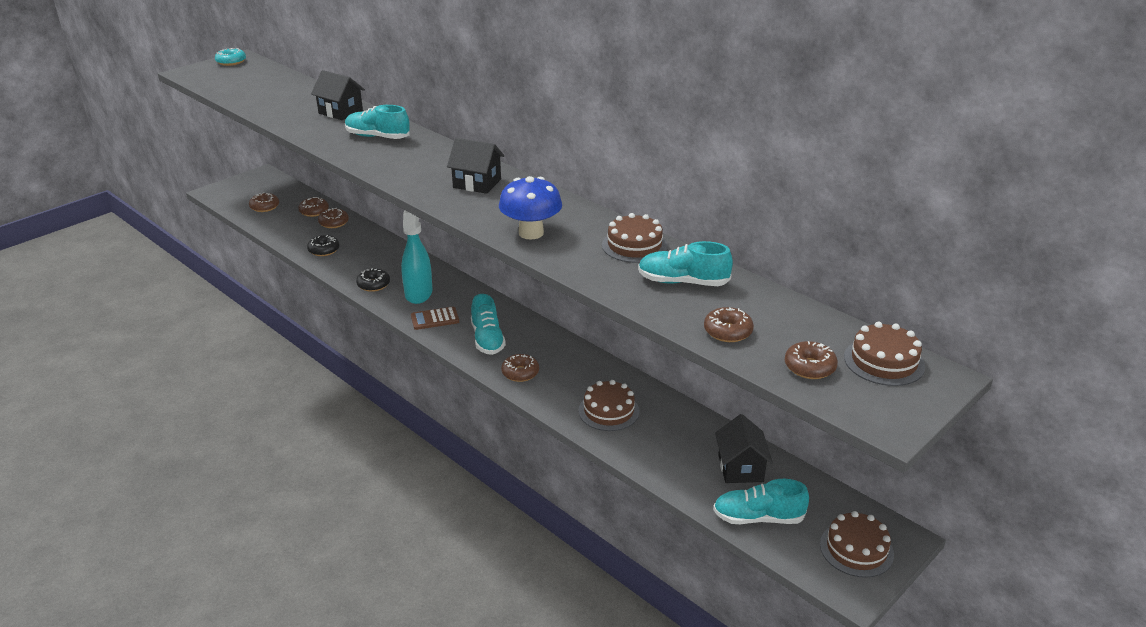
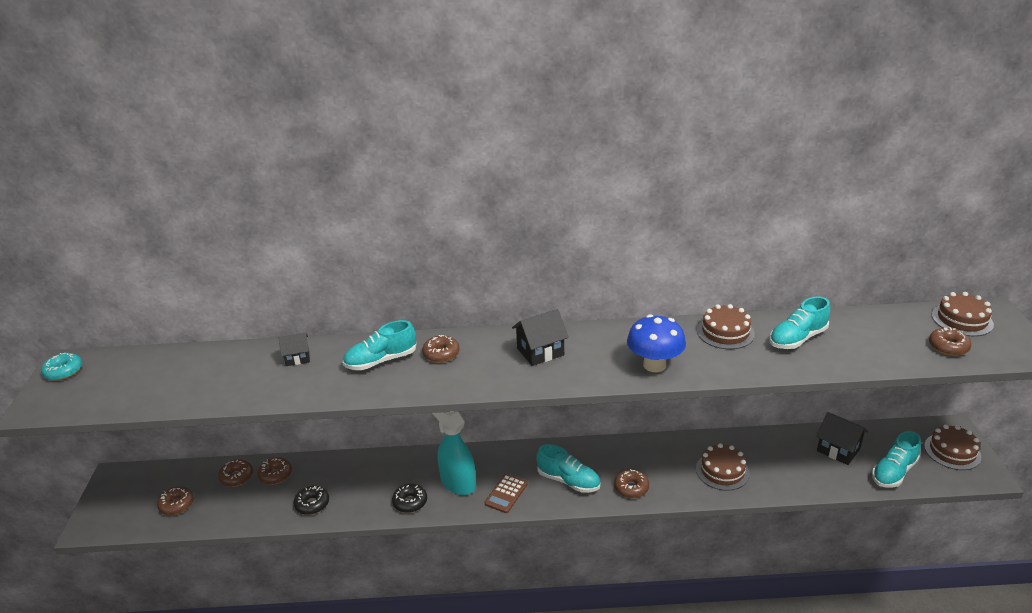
camera: 45 degrees left, 0 degrees up
black house [311,70,365,120] -> black house [279,332,310,366], size x0.65
brown donut [704,307,754,342] -> brown donut moved to [422,335,460,363]

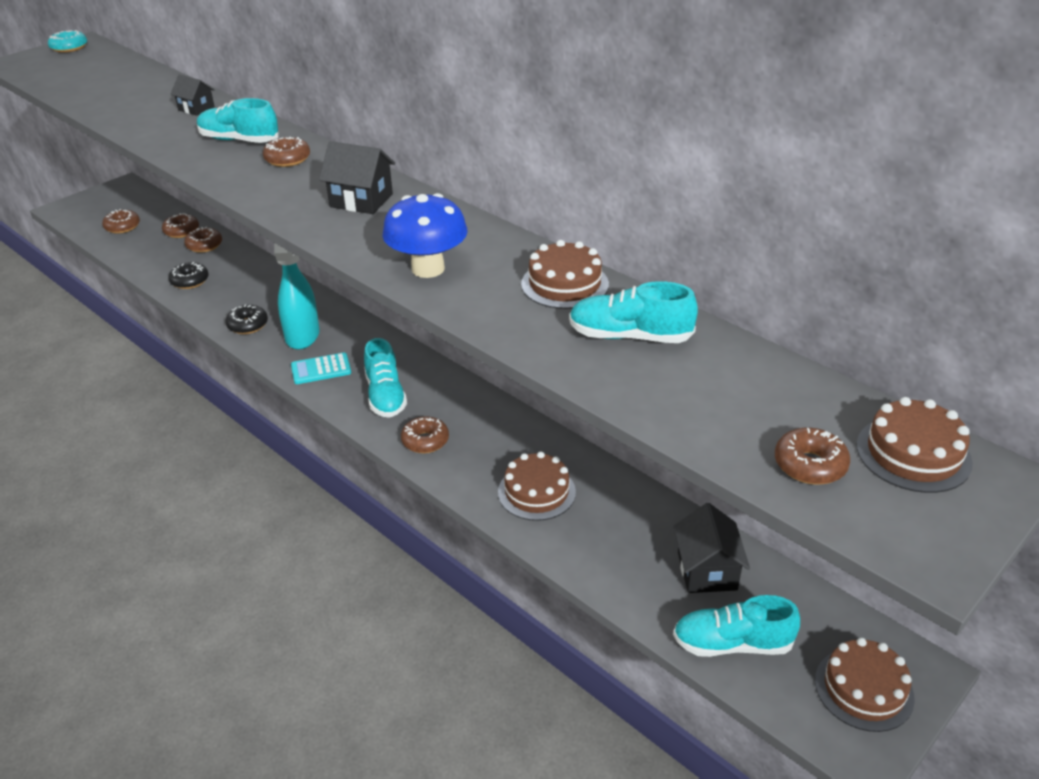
camera: 45 degrees right, 5 degrees up
brown calculator [484,474,528,513] -> turquoise calculator [291,353,351,384]

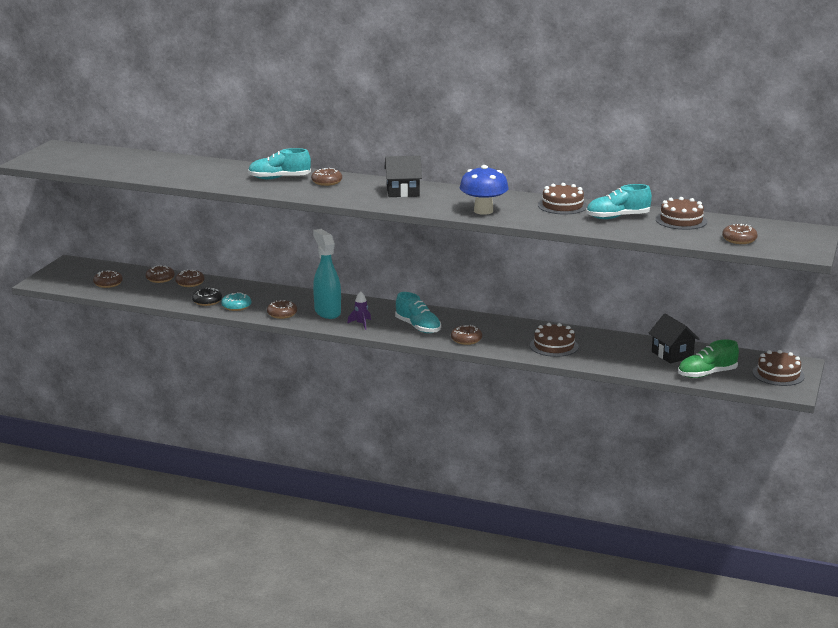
camera: 25 degrees left, 15 degrees down
turquoise donut [48,30,87,53] -> turquoise donut moved to [221,292,251,311]
black house [170,74,215,116] -> none
black donut [225,305,268,334] -> brown donut [267,300,297,319]
turquoise calculator [291,353,351,384] -> purple rocket [347,291,371,330]
turquoise shoe [673,595,800,657] -> green shoe [678,339,739,378]
brown cake [856,397,973,493] -> brown cake moved to [656,197,707,230]

